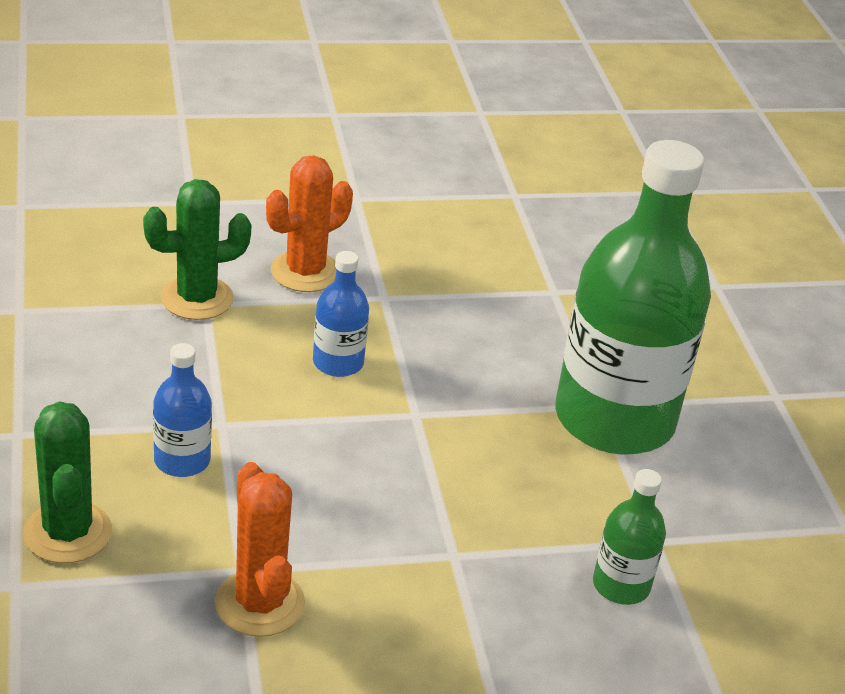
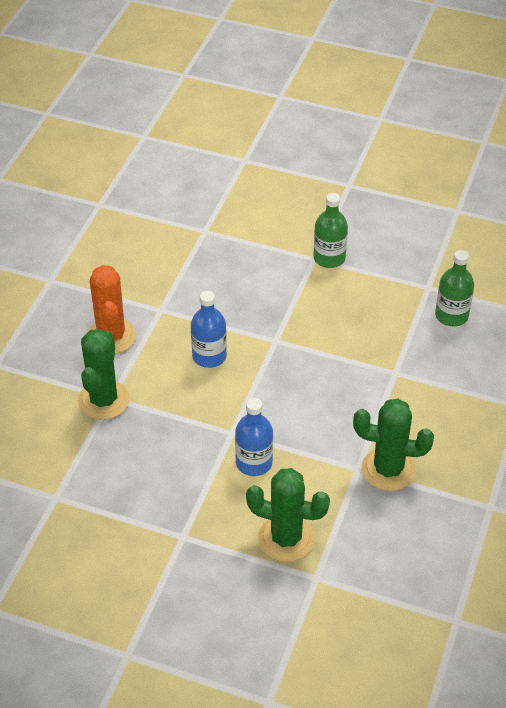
camera: 55 degrees left, 10 degrees up
orange cactus [215,462,305,637] -> green cactus [353,398,434,491]
green bottle [555,140,711,455] -> green bottle [313,193,348,268], size x0.43

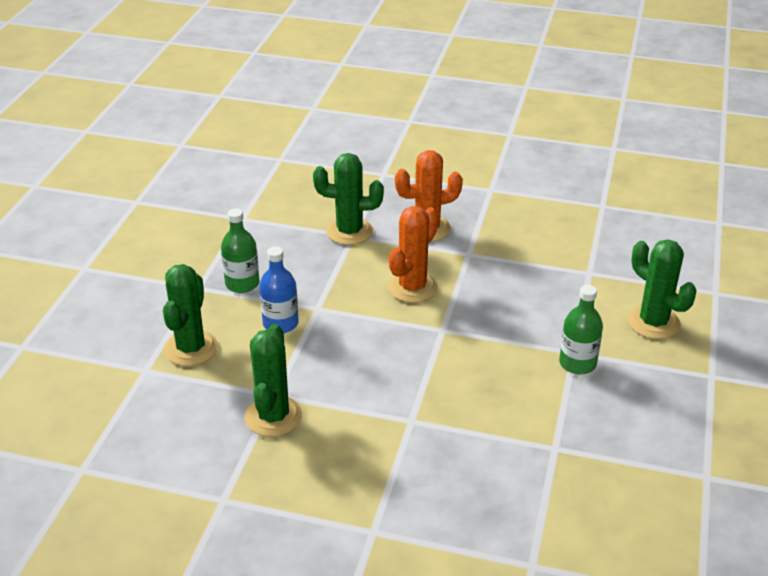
camera: 85 degrees right, 10 degrees down
blue bottle [191,291,227,368] -> orange cactus [388,206,438,303]
green bottle [435,250,474,326] -> green bottle moved to [221,208,259,293]
none -> green cactus [627,239,696,339]

